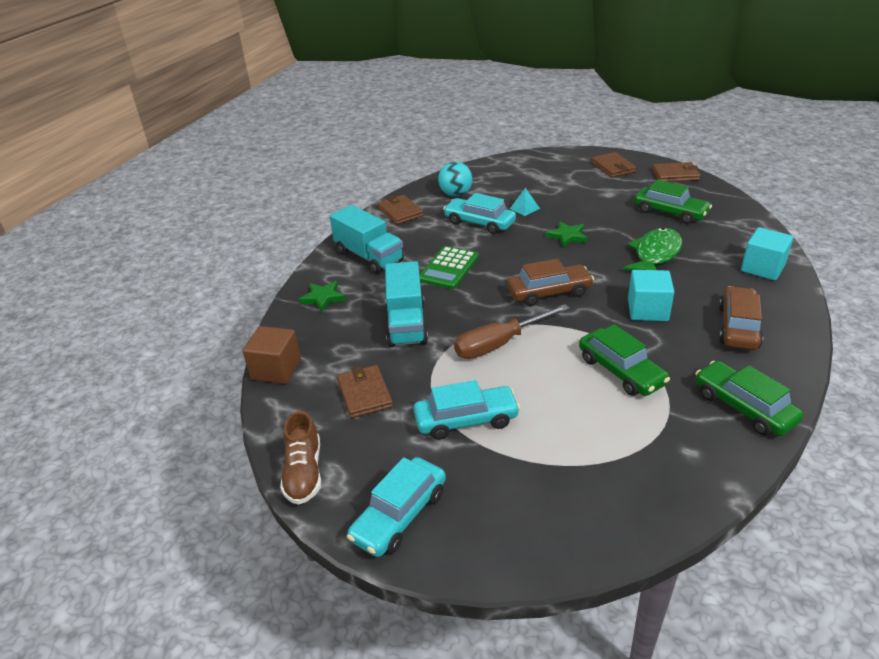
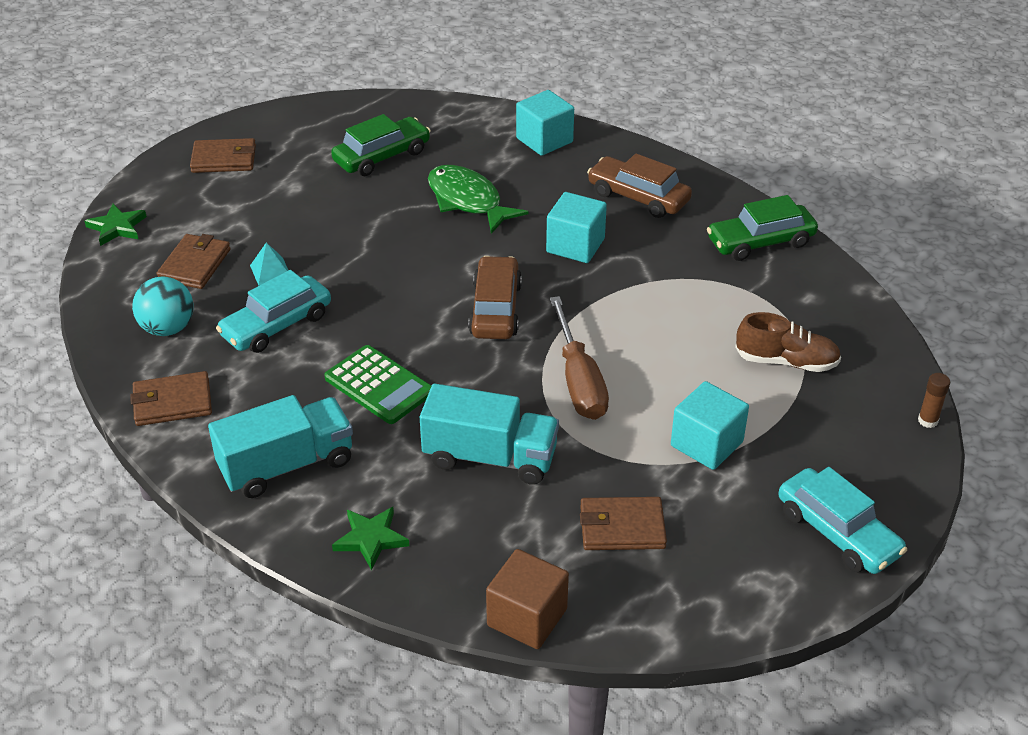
camera: 75 degrees left, 5 degrees up
brown shoe [280,411,321,505] -> brown shoe moved to [735,312,841,372]
turquoise car [414,380,520,440] -> turquoise cube [671,381,749,470]
green star [545,221,588,247] -> green star moved to [84,204,147,246]
green car [579,324,670,396] -> none
brown wallet [652,162,700,182] -> brown wallet moved to [157,234,230,289]
none -> brown glue stick [918,373,950,428]

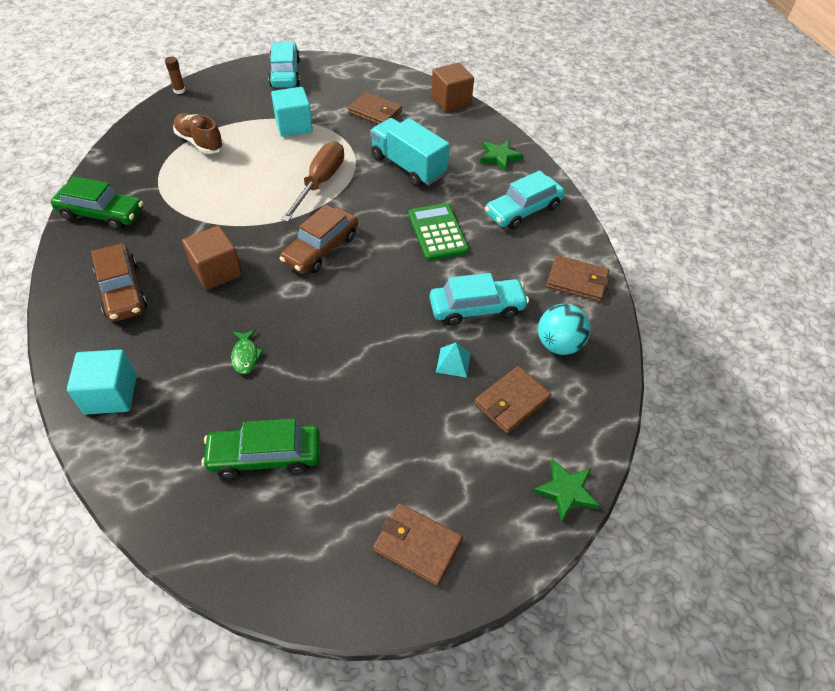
camera: 150 degrees left, 10 degrees up
turquoise truck [208,395,353,498] -> turquoise car [485,170,565,229]
green fish [428,165,529,234] -> green fish [231,329,264,374], size x0.49
turquoise cube [546,192,607,263] -> brown cube [182,226,242,290]

